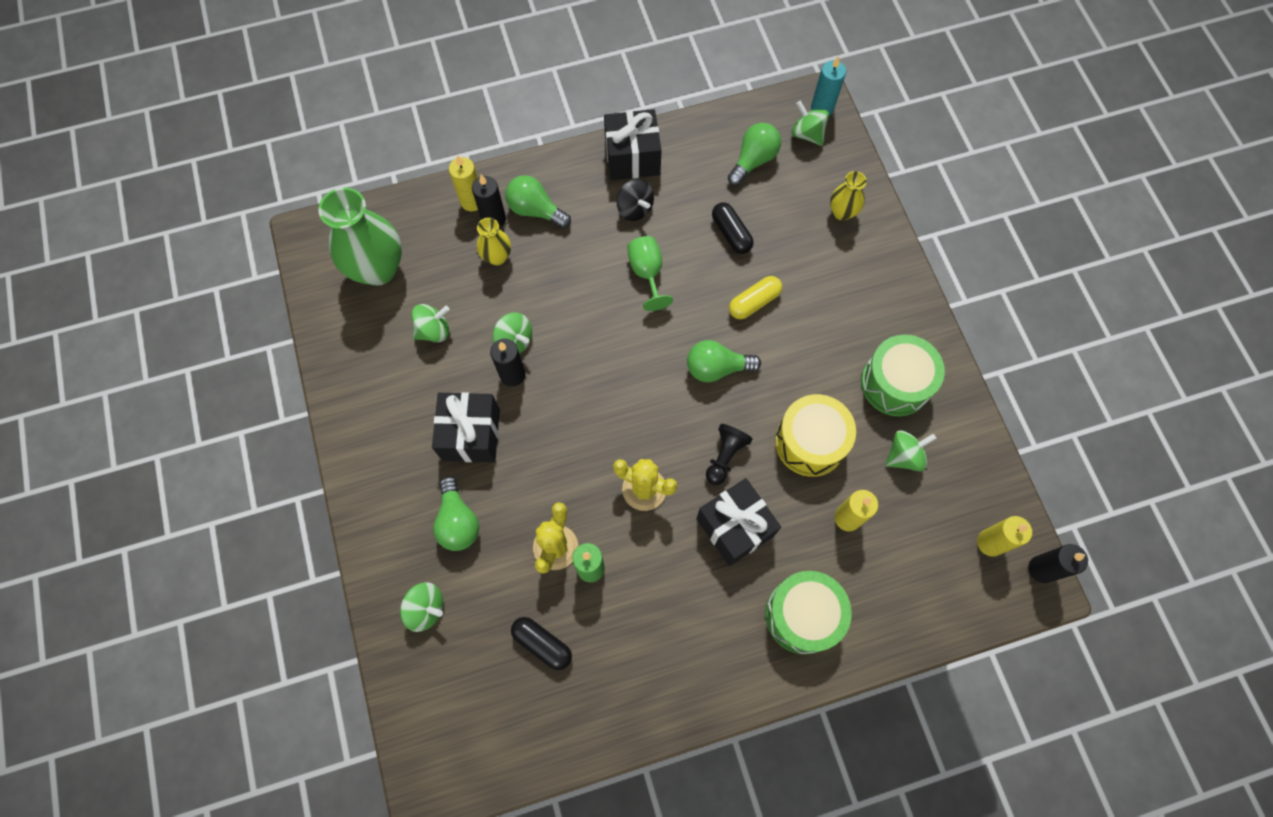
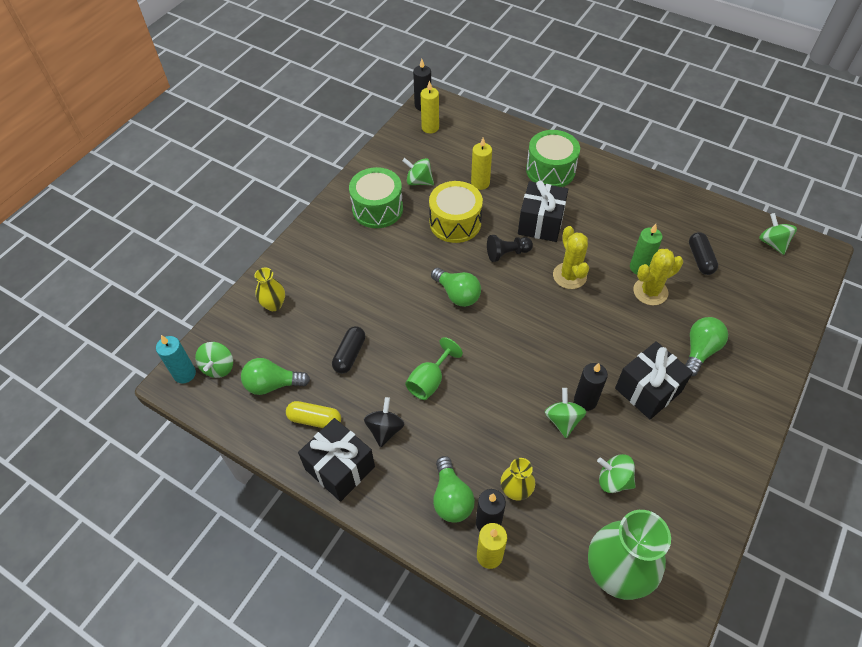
camera: 130 degrees left, 15 degrees down
green spinning top [400,582,443,632] -> green spinning top moved to [759,213,797,255]
yellow capsule [729,276,782,319] -> yellow capsule moved to [286,401,341,428]

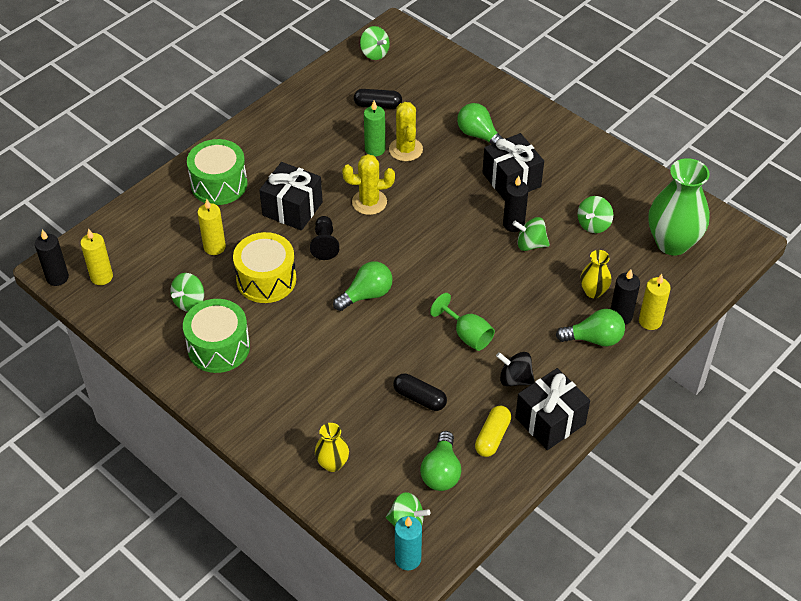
camera: 80 degrees left, 5 degrees down
green spinning top [759,213,797,255] -> green spinning top turned 120 degrees counterclockwise [360,26,390,60]

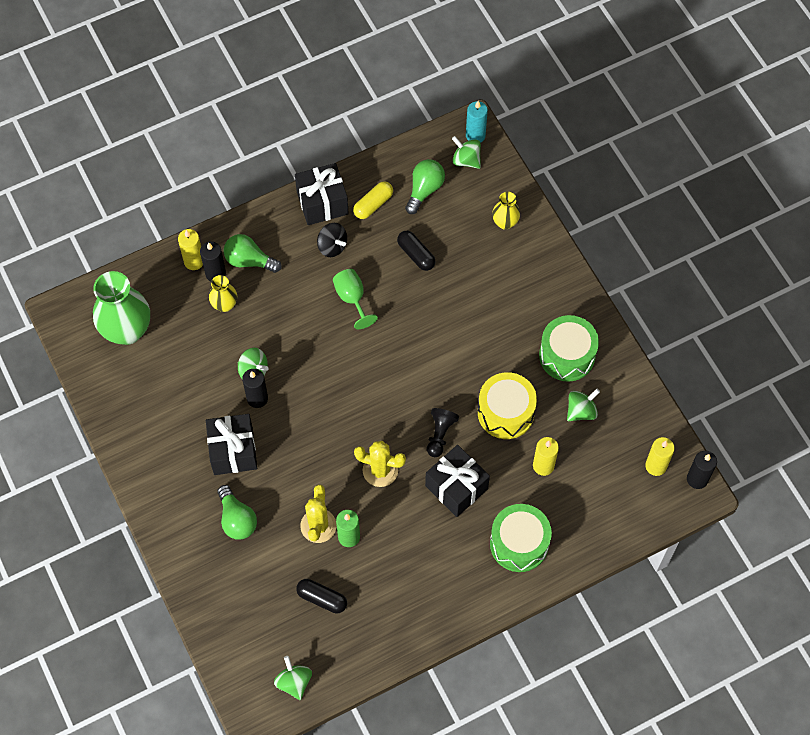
camera: 160 degrees left, 15 degrees up
green light bulb [333,261,393,311] -> none
green spinning top [577,196,613,233] -> none

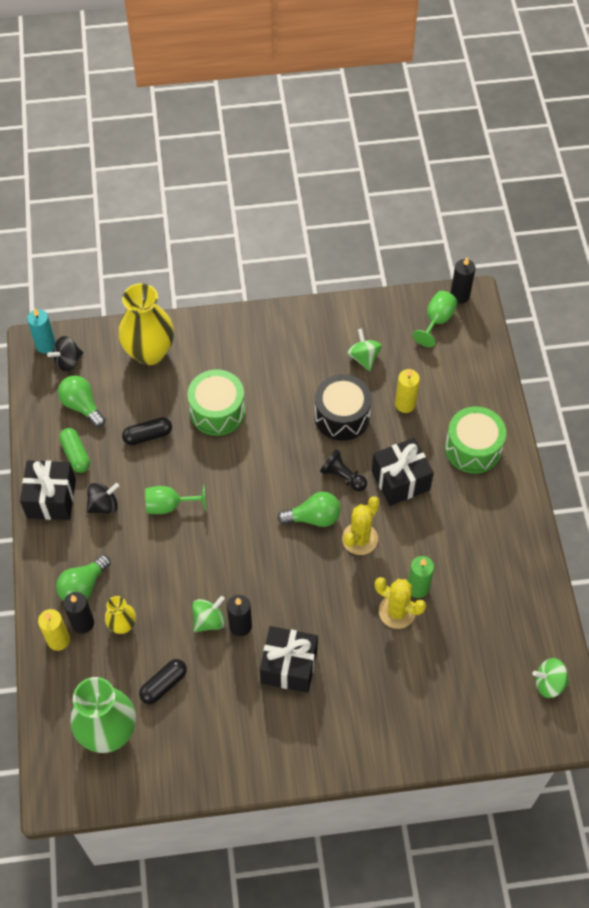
camera: 70 degrees left, 5 degrees down
green light bulb [217,485,257,540] -> green light bulb moved to [277,492,341,527]
black capsule [296,579,347,613] -> black capsule moved to [139,659,187,704]
yellow capsule [353,181,393,219] -> green capsule [59,428,90,473]
green spinning top [452,136,481,169] -> black spinning top [47,336,83,371]
yellow drum [478,372,537,439] -> black drum [314,374,372,441]
yellow vase [492,192,520,230] -> yellow vase [118,283,174,365], size x1.97
green drum [539,315,599,382] -> green drum moved to [187,369,245,436]
yellow candle [645,437,675,476] -> green goblet [413,291,458,347]

